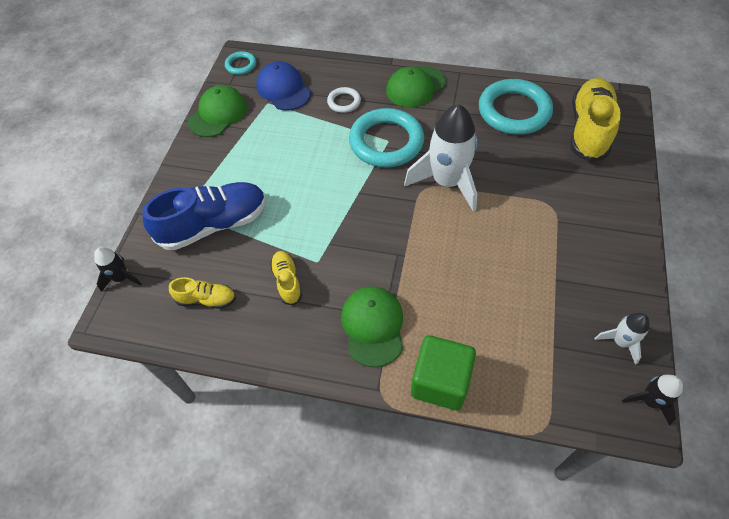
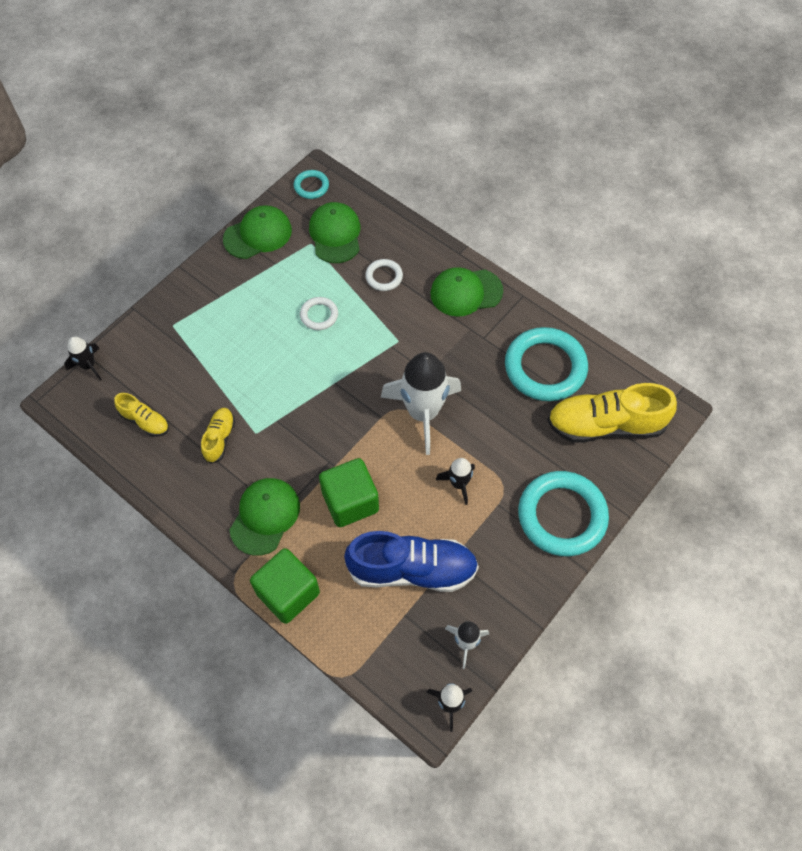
camera: 25 degrees right, 5 degrees up
blue shoe [142,182,266,250] -> blue shoe moved to [344,531,479,592]
blue cap [256,62,311,110] -> green cap [309,202,361,263]
turquoise ring [349,108,424,167] -> turquoise ring moved to [518,471,609,556]
yellow shoe [571,78,621,162] -> yellow shoe turned 135 degrees counterclockwise [547,383,677,443]
none -> white ring [300,297,338,330]
none -> green cube [319,458,379,527]
none -> black rocket [436,458,475,505]

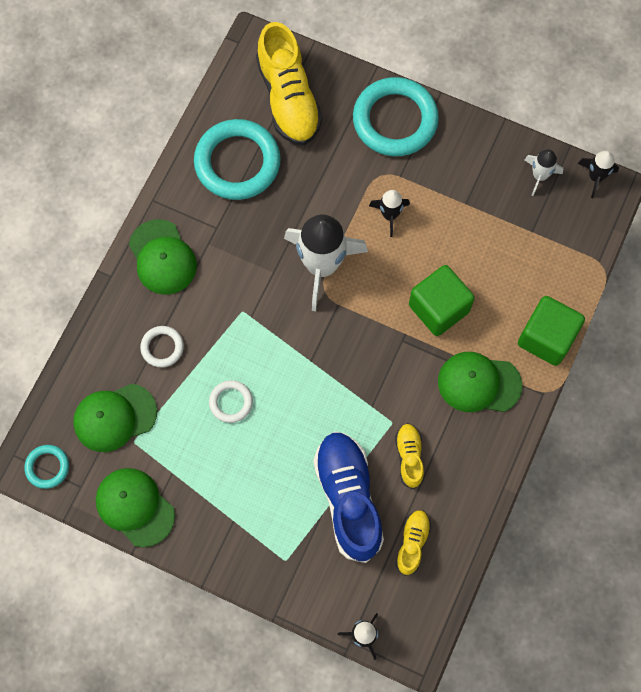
camera: 105 degrees left, 10 degrees up
yellow shoe [201,408,235,464] -> yellow shoe turned 90 degrees clockwise [395,423,424,489]
blue shoe [344,531,479,592] -> blue shoe moved to [313,431,384,563]

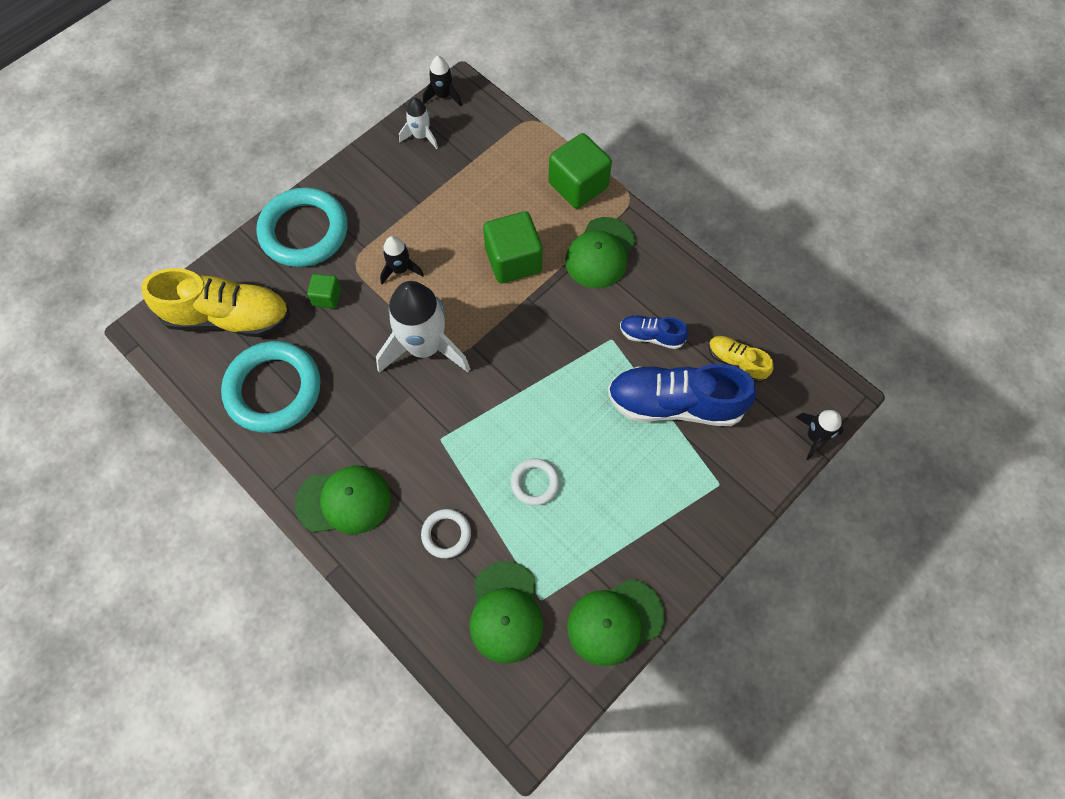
camera: 70 degrees left, 5 degrees down
turquoise ring [24,445,69,489] -> none
yellow shoe [395,423,424,489] -> blue shoe [620,315,688,349]
none -> green cube [307,274,341,309]

